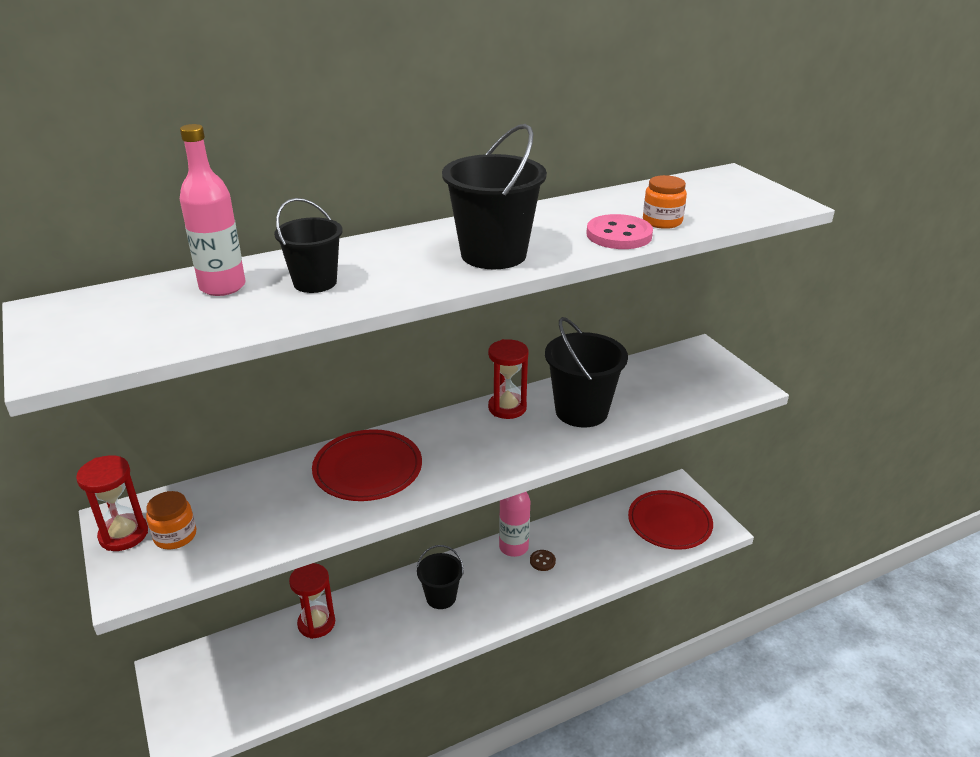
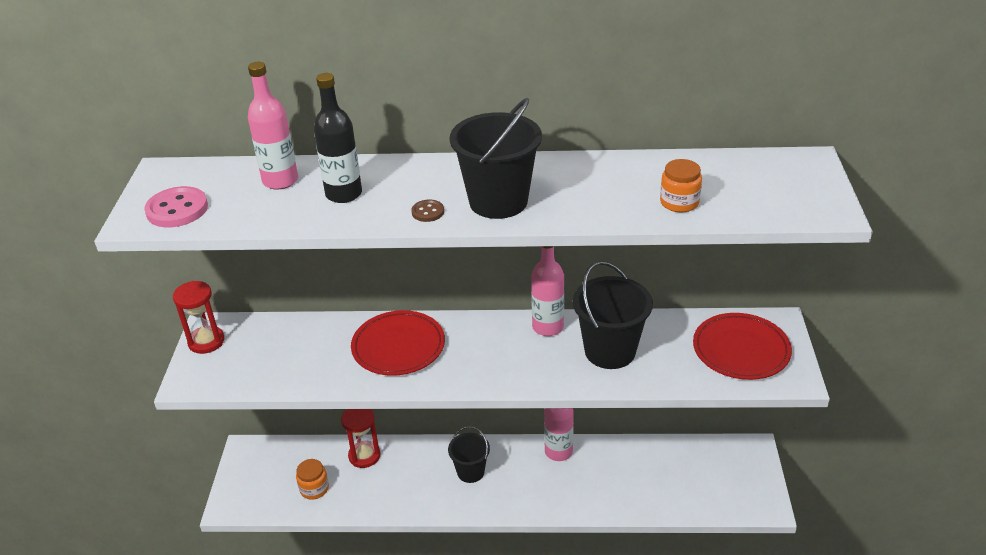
camera: 30 degrees right, 5 degrees up
orange jar [146,491,196,549] -> orange jar moved to [296,459,329,500]
black bucket [274,198,343,293] -> black bottle [314,73,362,203]
red hourglass [488,339,529,419] -> pink bottle [531,246,564,336]
brown button [530,550,556,571] -> brown button moved to [411,200,444,222]
pink button [586,214,653,249] -> pink button moved to [144,186,208,227]
red plate [628,490,713,550] -> red plate moved to [693,313,792,380]

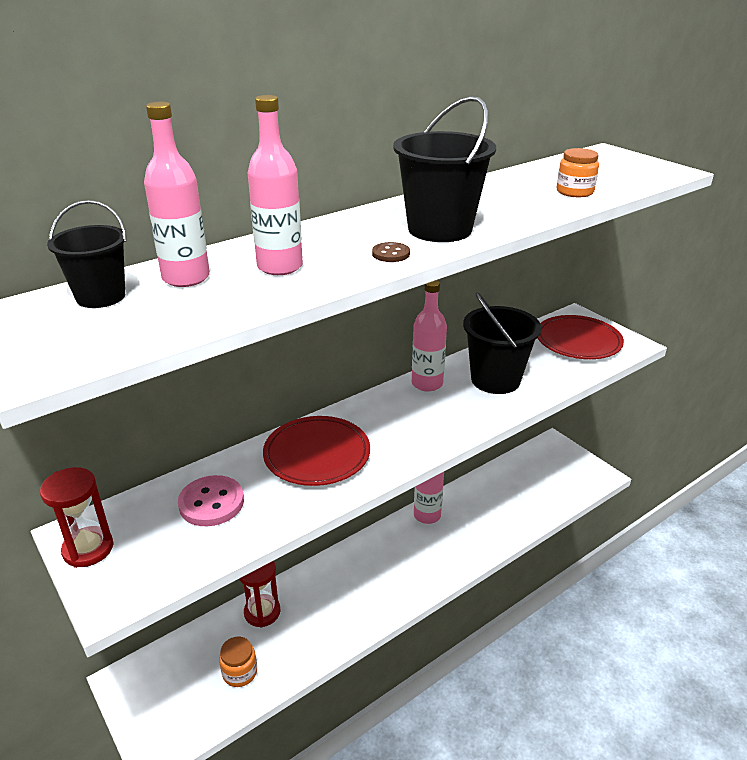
camera: 40 degrees left, 5 degrees down
pink button [144,186,208,227] -> pink button moved to [178,475,244,526]
black bottle [314,73,362,203] -> pink bottle [248,95,303,275]
black bucket [448,426,490,483] -> black bucket moved to [47,200,127,308]

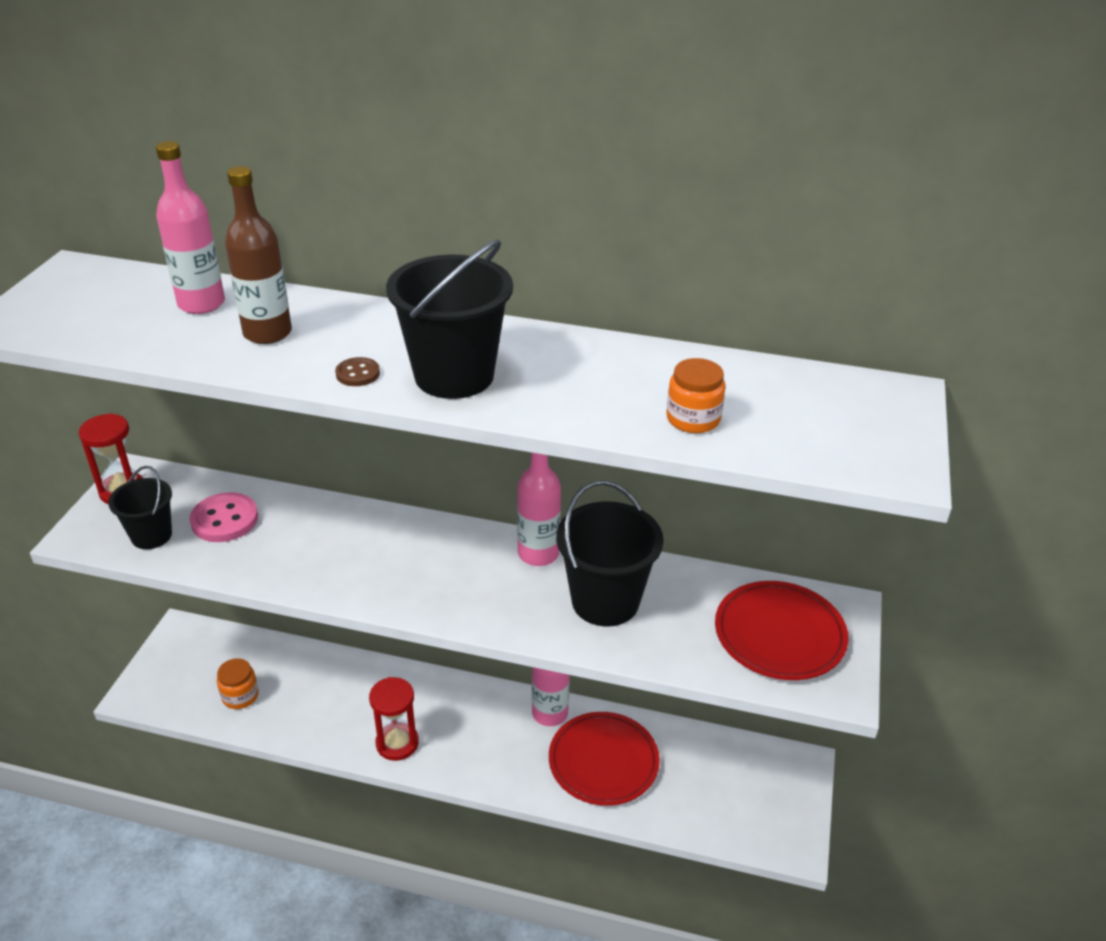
camera: 50 degrees right, 5 degrees up
black bucket [47,200,127,308] -> black bucket moved to [108,466,172,549]
red hourglass [239,561,281,628] -> red hourglass moved to [369,677,419,761]
pink bottle [248,95,303,275] -> brown bottle [225,166,292,344]
red plate [263,416,370,486] -> red plate moved to [549,712,660,806]

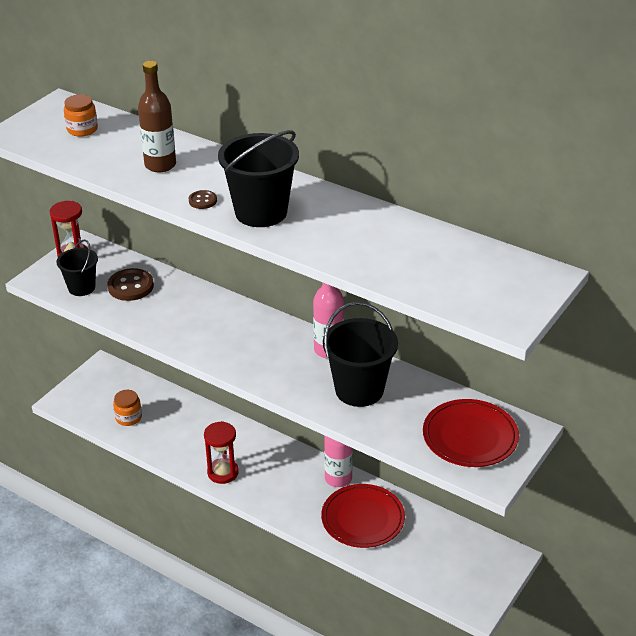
camera: 20 degrees right, 0 degrees up
pink bottle [156,141,225,314] -> none
pink button [190,492,258,542] -> brown button [107,268,154,301]
orange jar [666,358,726,433] -> orange jar moved to [64,94,98,137]

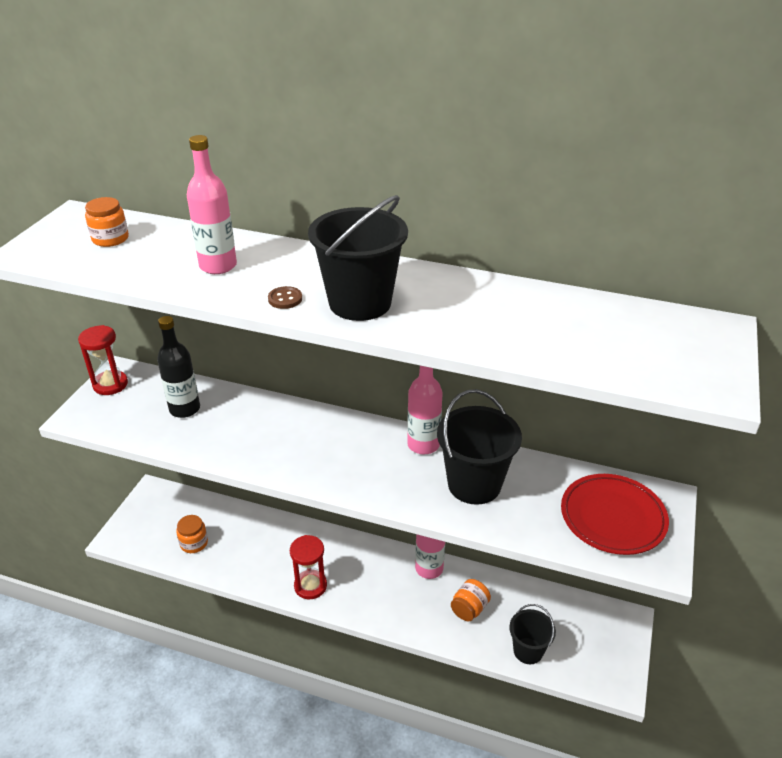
camera: 15 degrees left, 0 degrees up
black bucket [57,239,98,296] -> black bucket moved to [509,604,556,664]
brown button [107,268,154,301] -> black bottle [157,316,200,418]
brown bottle [138,61,176,172] -> pink bottle [187,135,237,274]
red plate [321,484,405,548] -> orange jar [451,579,491,621]

